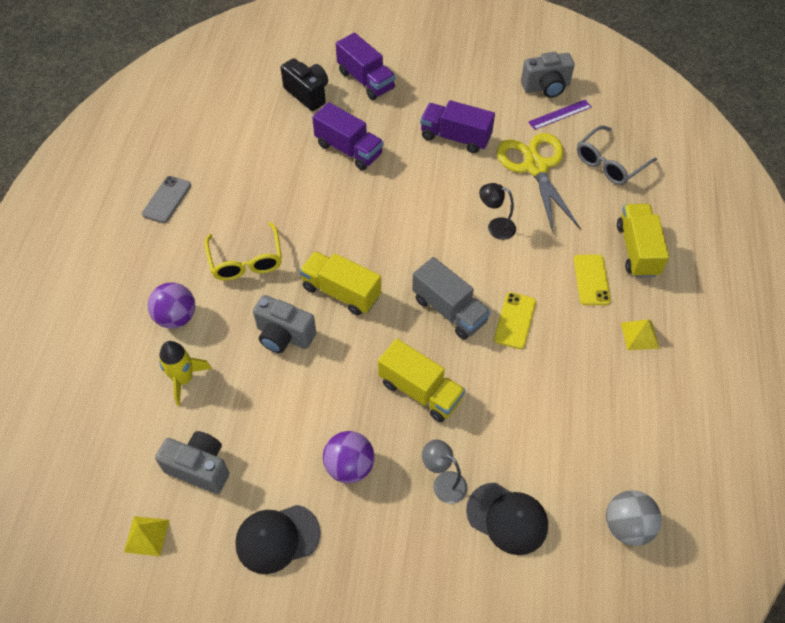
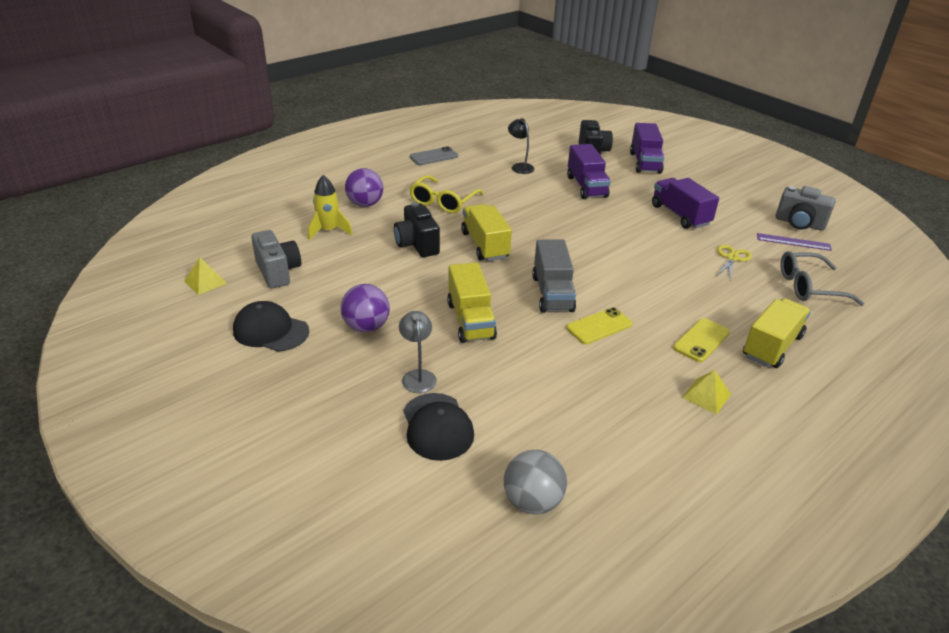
camera: 40 degrees right, 20 degrees down
grey camera [253,295,316,353] -> black camera [394,202,440,257]
black lamp [479,183,516,240] -> black lamp moved to [508,118,534,174]
yellow scissors [497,133,581,234] -> yellow scissors [717,245,752,282], size x0.49

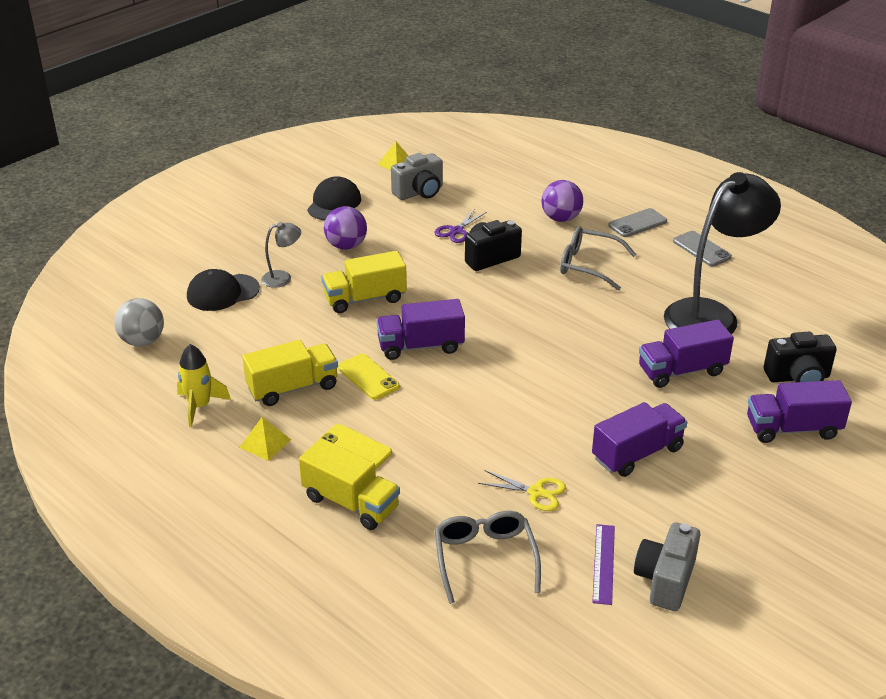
camera: 85 degrees right, 0 degrees up
yellow rocket [308,175,353,240] -> yellow rocket moved to [177,344,231,427]
yellow glasses [409,175,484,214] -> grey glasses [560,226,637,291]
yellow truck [461,204,512,261] -> yellow truck moved to [242,340,338,406]
black lamp [508,118,534,174] -> black lamp [664,172,781,334], size x2.34
grey truck [532,239,576,313] -> purple truck [376,299,465,360]
none -> purple scissors [434,210,486,243]
none -> grey phone [608,208,667,237]

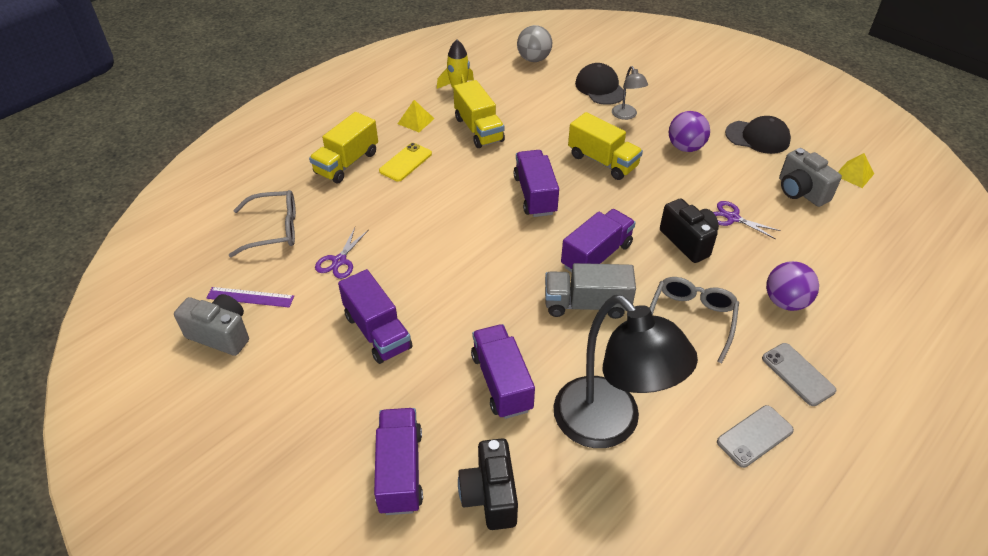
camera: 90 degrees right, 10 degrees up
yellow truck [321,251,407,313] -> yellow truck turned 150 degrees clockwise [568,112,643,180]
yellow phone [338,354,400,400] -> none
yellow scissors [478,470,566,511] -> purple scissors [315,228,368,279]
none -> grey truck [545,263,636,319]
none -> purple truck [561,209,636,272]

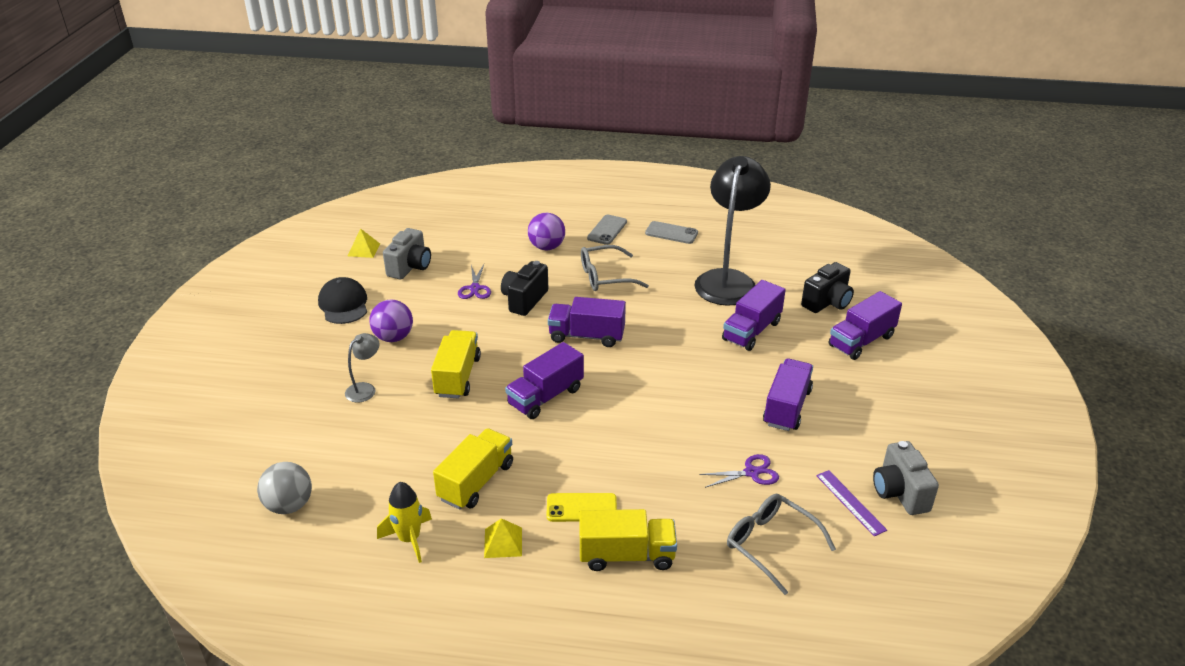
camera: 125 degrees left, 10 degrees down
grey truck [545,263,636,319] -> none
black cap [575,63,626,105] -> none

